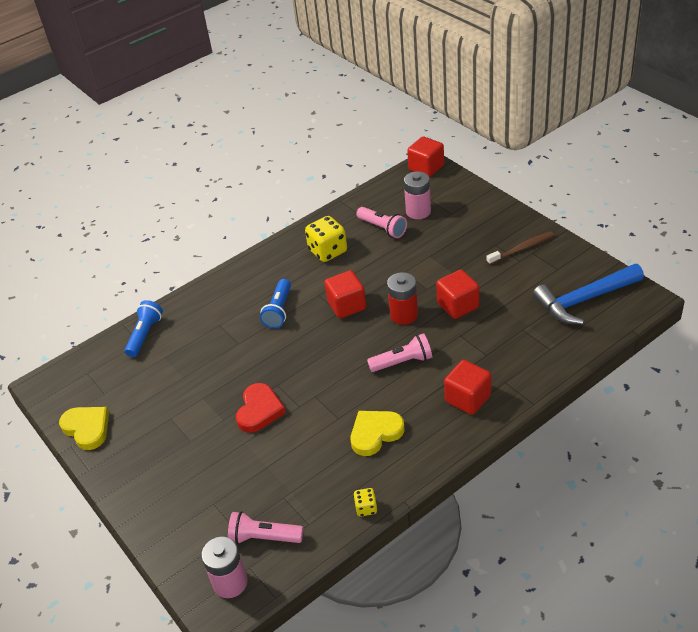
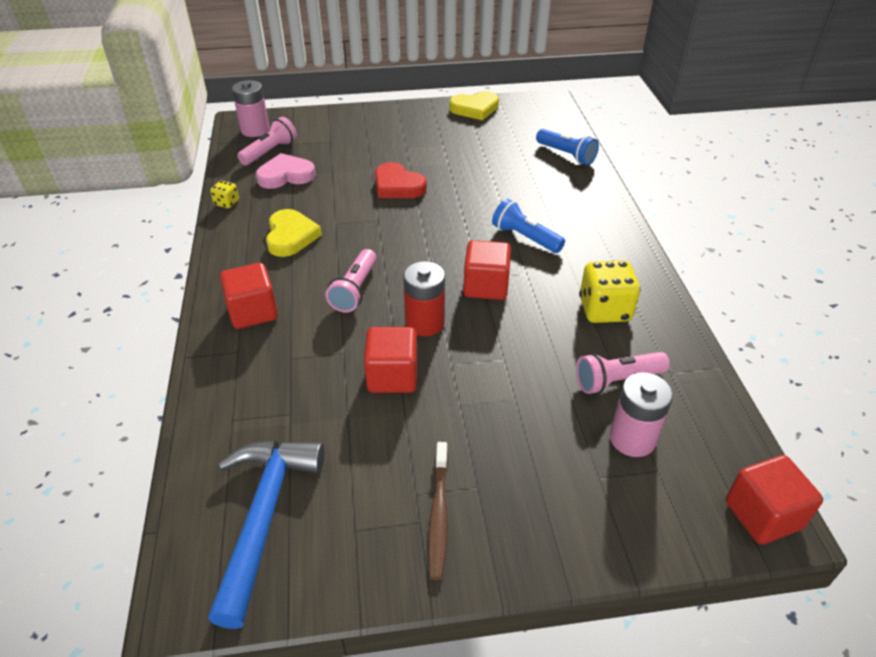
camera: 115 degrees right, 0 degrees up
none -> pink heart [256,153,315,189]

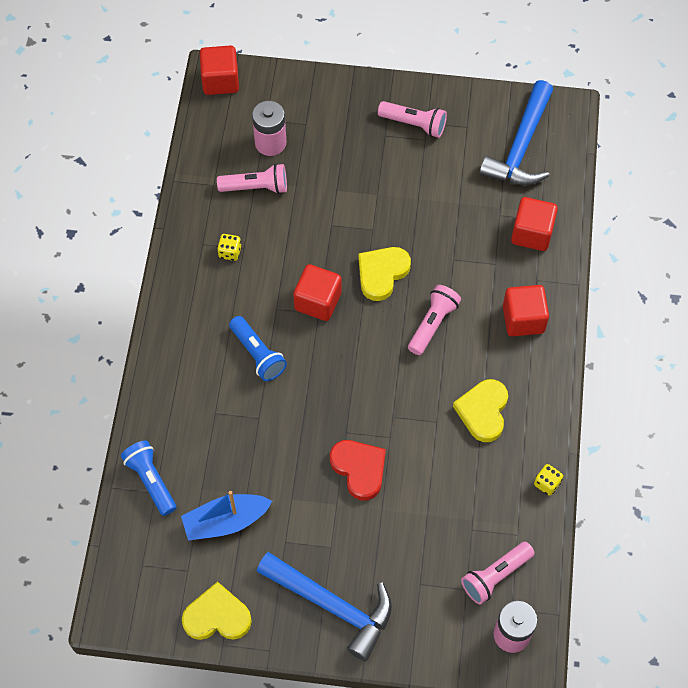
camera: 165 degrees left, 20 degrees up
pink heart [256,153,315,189] -> none
red cube [364,327,417,393] -> red cube moved to [511,197,558,251]
red battery [403,261,445,336] -> yellow heart [358,247,411,301]
brown toothbrush [428,442,448,580] -> pink flashlight [378,101,447,138]
yellow dice [579,260,641,323] -> yellow dice [217,234,241,261], size x0.50
none -> blue boat [181,491,272,541]
none -> blue hammer [256,552,392,661]

